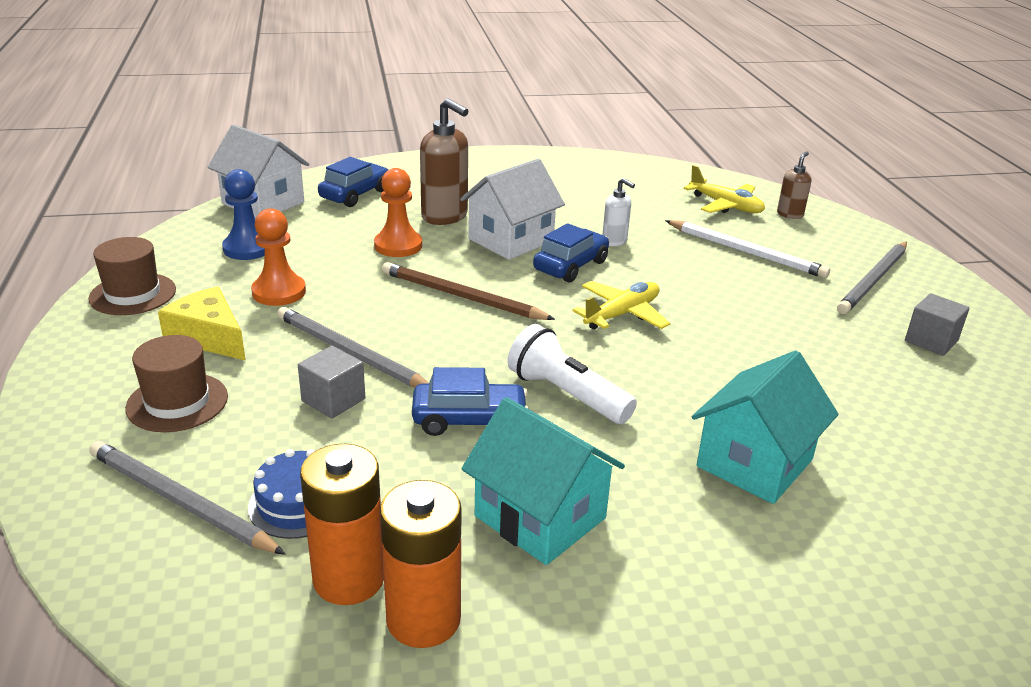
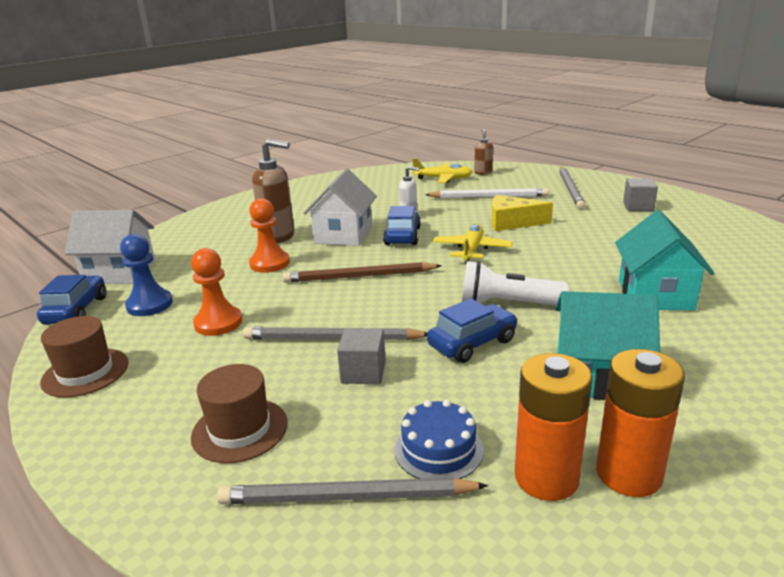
camera: 30 degrees left, 5 degrees down
yellow cheese [158,286,246,361] -> yellow cheese moved to [491,195,553,231]
blue car [318,157,389,207] -> blue car moved to [37,275,106,325]

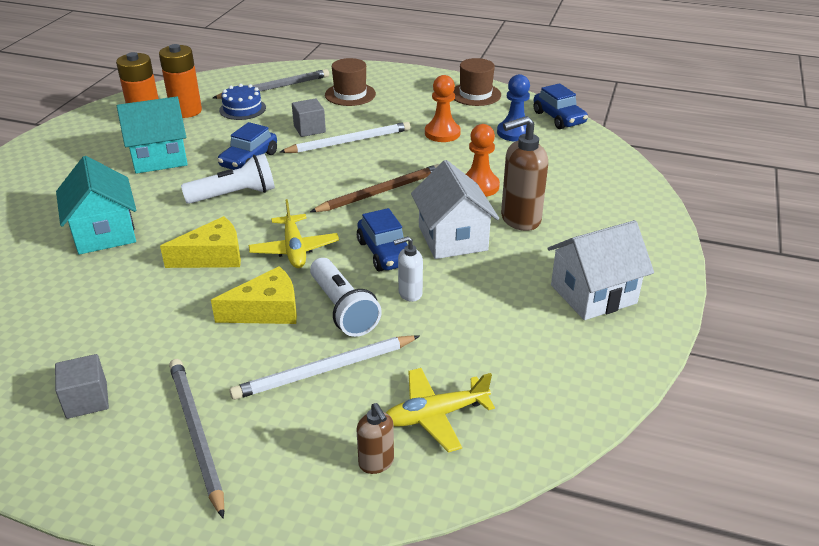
camera: 150 degrees right, 10 degrees up
white house [65,210,156,284] -> white house moved to [547,220,654,320]
grey pencil [243,327,427,340] -> white pencil [280,122,411,153]
none -> yellow cheese [160,216,241,268]
none -> white flashlight [310,258,382,337]

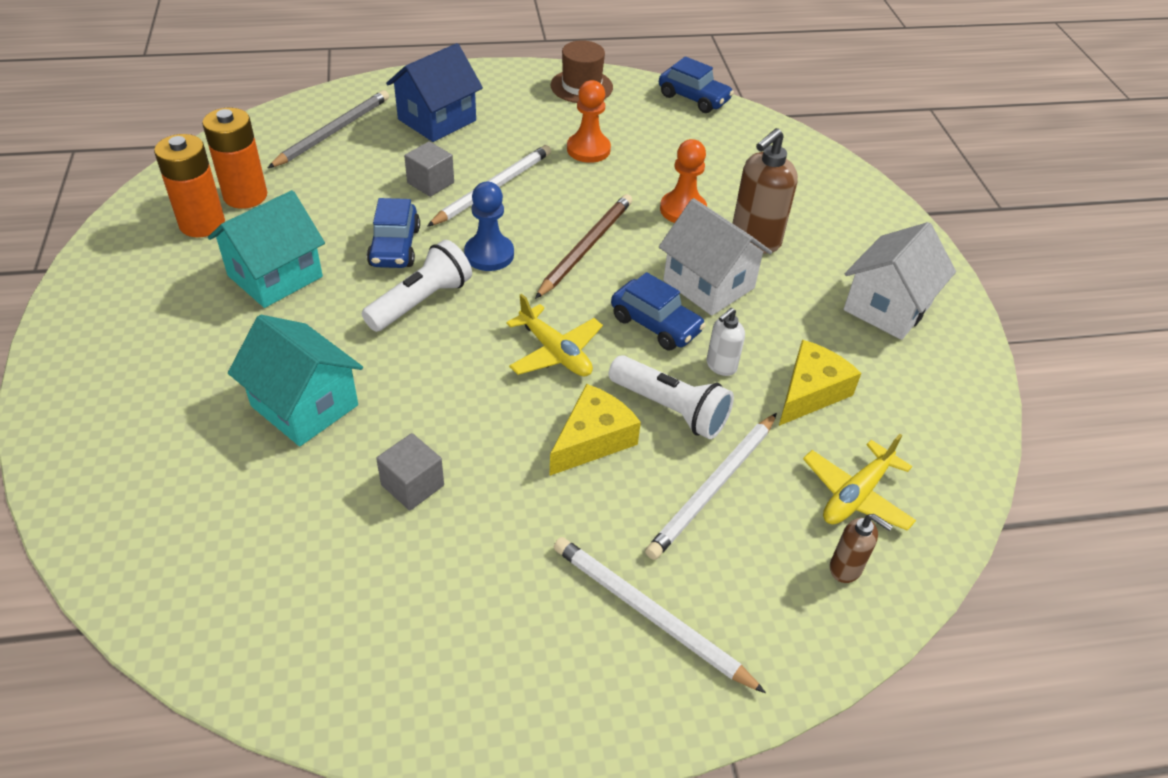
camera: 30 degrees left, 10 degrees up
grey cube [55,354,109,419] -> grey cube moved to [376,433,444,511]
yellow cheese [160,216,241,268] -> yellow cheese moved to [779,340,861,426]
grey pencil [169,359,224,519] -> white pencil [554,537,766,693]
blue cake [219,84,266,120] -> none
brown hat [325,58,376,106] -> blue house [386,43,483,142]
blue pawn [497,74,530,142] -> blue pawn moved to [464,182,514,271]

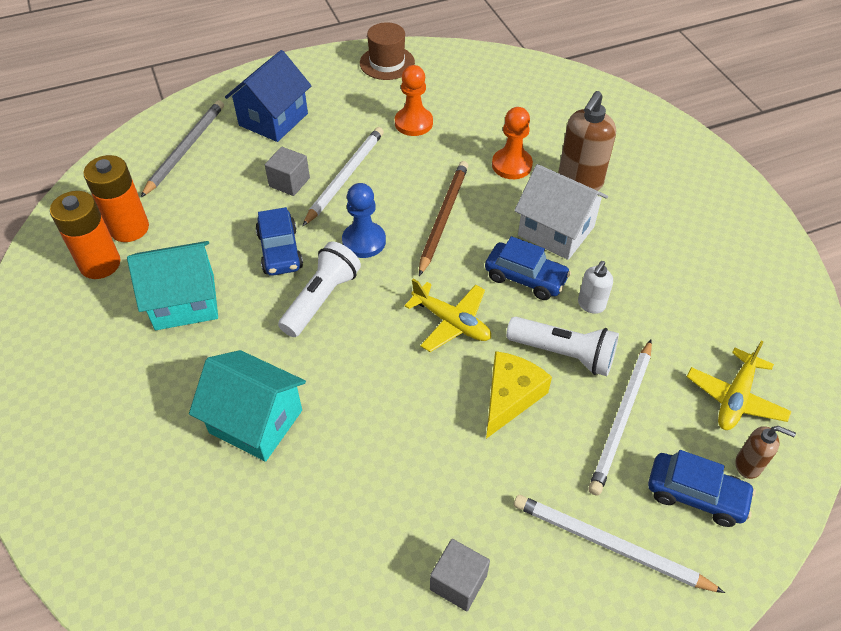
camera: 10 degrees left, 5 degrees up
turquoise house [208,190,325,308] -> turquoise house turned 45 degrees clockwise [127,241,218,330]
grey cube [376,433,444,511] -> grey cube moved to [430,539,490,611]
blue car [659,56,734,113] -> blue car moved to [648,450,756,527]
yellow cheese [779,340,861,426] -> none
white house [843,222,956,340] -> none

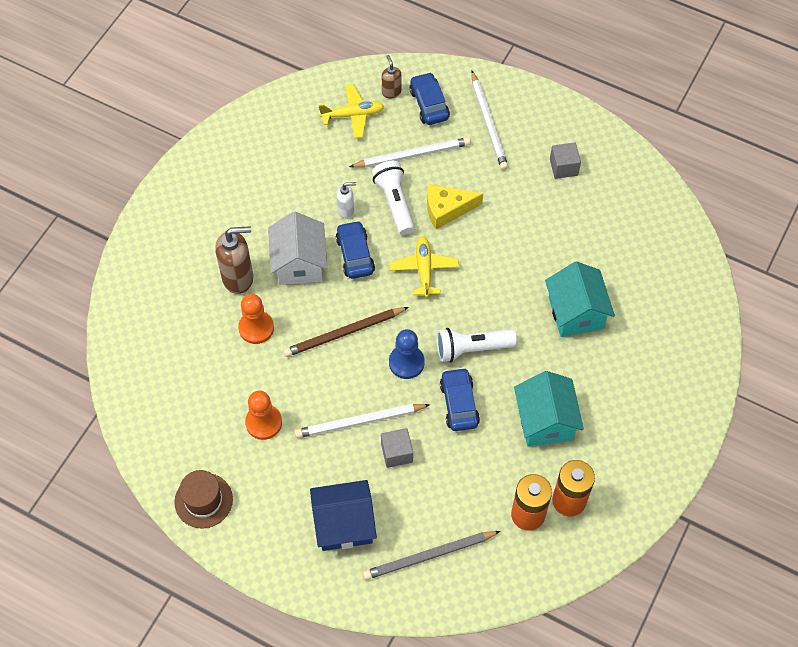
camera: 130 degrees left, 10 degrees up
turquoise house [127,241,218,330] -> turquoise house turned 45 degrees clockwise [514,371,584,447]
blue car [256,207,303,276] -> blue car turned 45 degrees counterclockwise [440,367,480,431]

